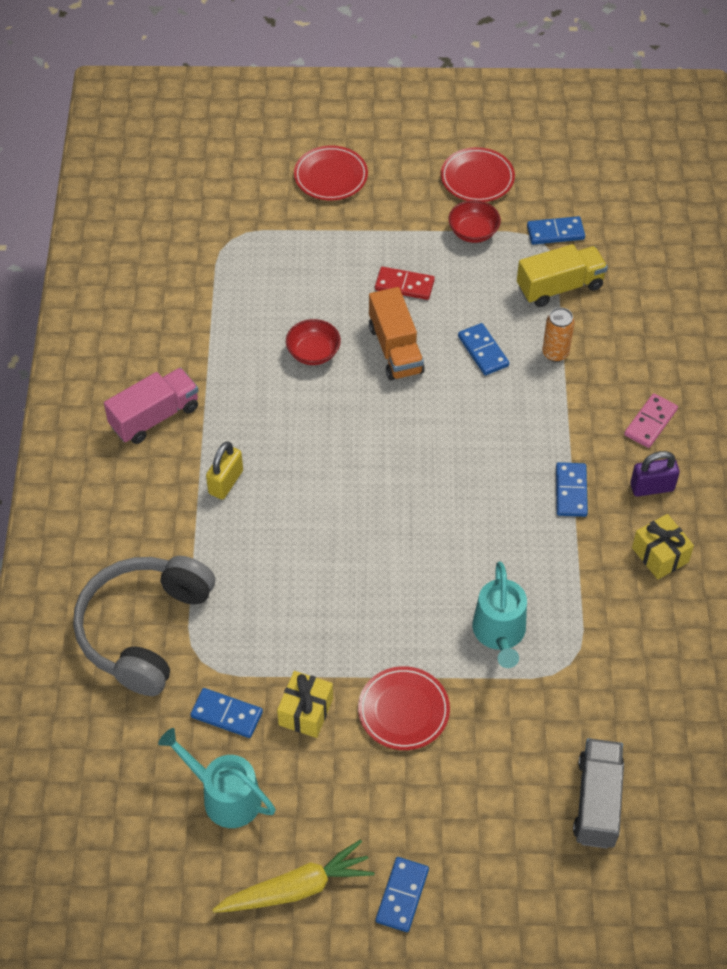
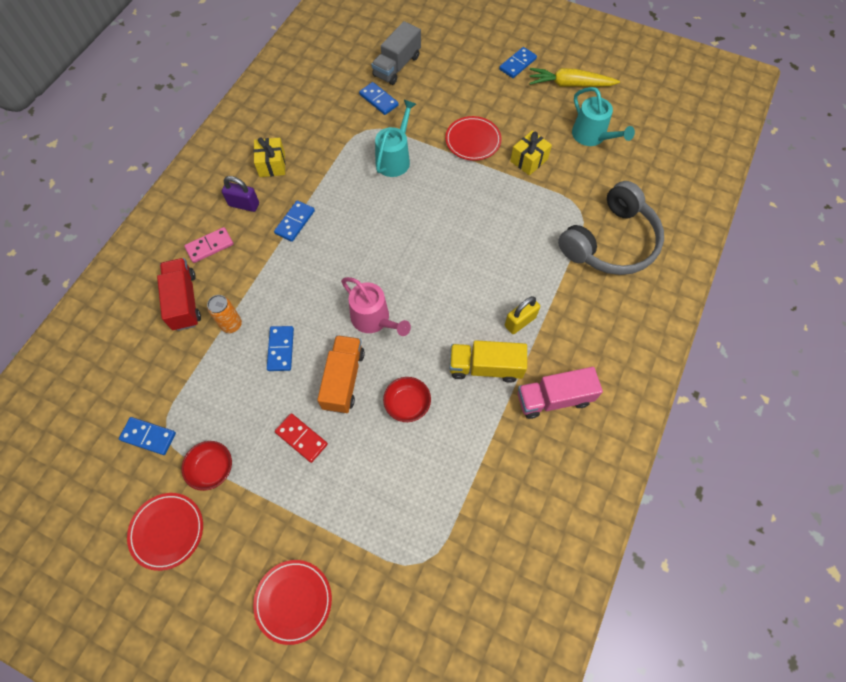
camera: 155 degrees left, 10 degrees up
blue domino [190,688,263,738] -> blue domino moved to [359,82,399,115]
yellow truck [517,244,608,307] -> yellow truck moved to [450,340,527,383]
none -> red truck [157,258,201,331]
none -> pink watering can [341,277,411,336]

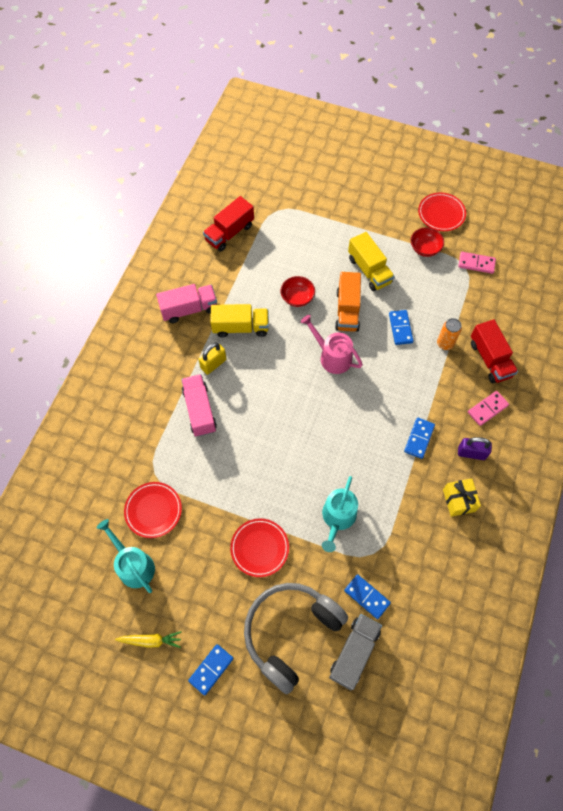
camera: 175 degrees right, 0 degrees up
blue domino [119,417,176,455] -> pink domino [458,252,496,274]
red plate [253,560,332,645] -> red plate moved to [124,482,182,538]
red domino [275,413,328,463] -> yellow truck [348,232,394,291]
yellow gift [510,131,552,175] -> none
yellow carrot [530,68,620,87] -> yellow carrot [115,631,182,648], size x0.64
grey headphones [558,181,664,275] -> grey headphones moved to [244,583,348,694]
none -> pink truck [181,374,217,437]
none -> red truck [203,196,254,252]

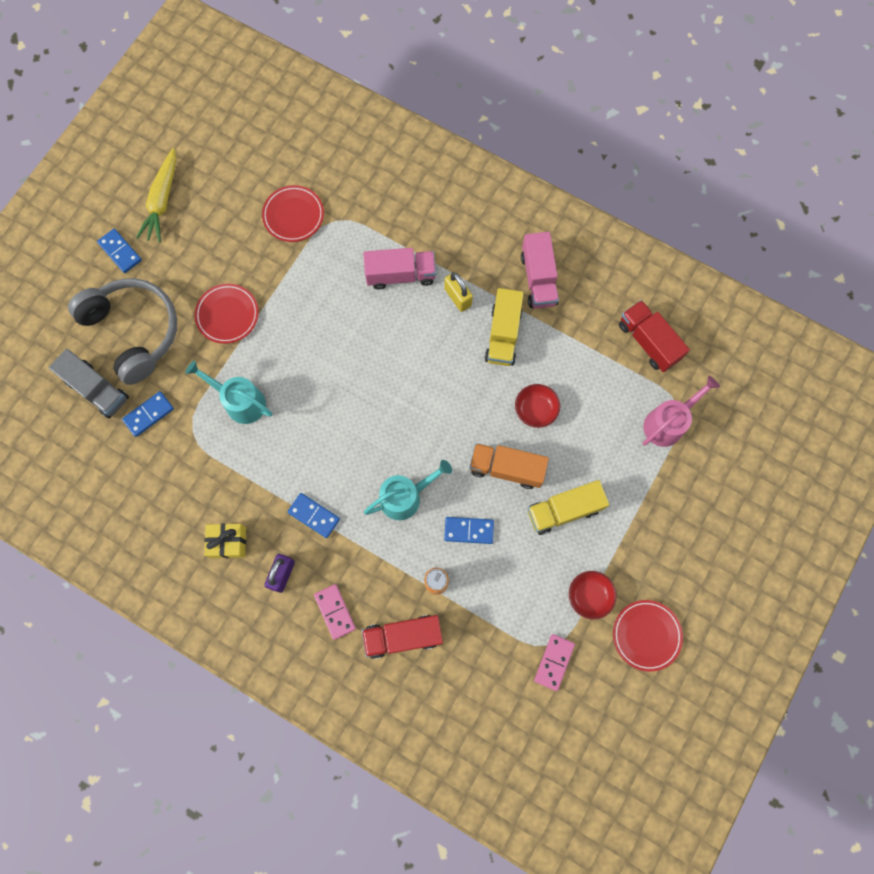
camera: 100 degrees right, 10 degrees up
turquoise watering can [97,519,155,593] -> turquoise watering can moved to [364,460,452,520]
yellow carrot [115,631,182,648] -> yellow carrot [136,148,176,242], size x1.57
pink watering can [301,314,363,374] -> pink watering can moved to [643,376,720,447]

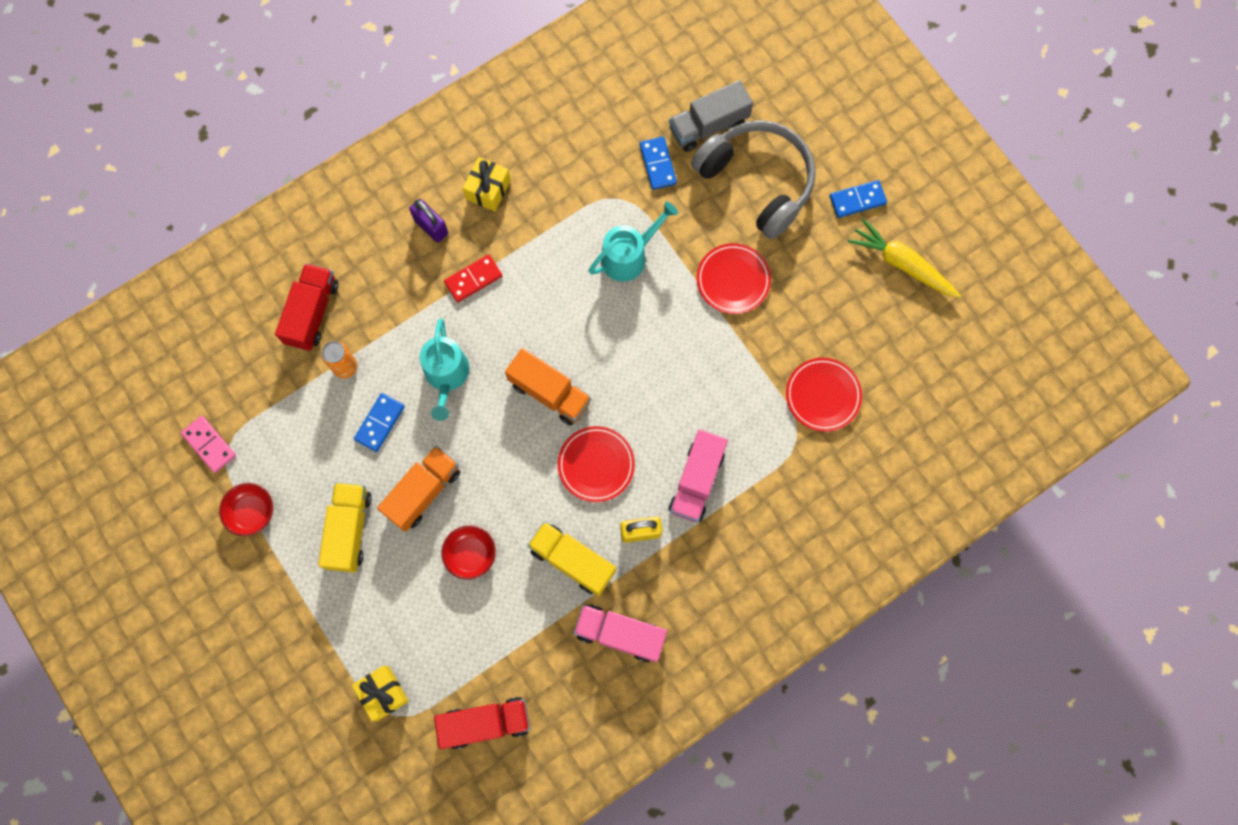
camera: 115 degrees right, 0 degrees up
grey headphones [68,278,177,385] -> grey headphones turned 120 degrees counterclockwise [691,120,816,239]
blue domino [288,493,340,538] -> red domino [444,254,502,302]
pink domino [314,584,356,640] -> none
red plate [613,600,683,672] -> red plate moved to [558,426,635,502]
pink watering can [643,376,720,447] -> yellow gift [352,666,409,721]
none -> orange truck [505,348,591,426]

